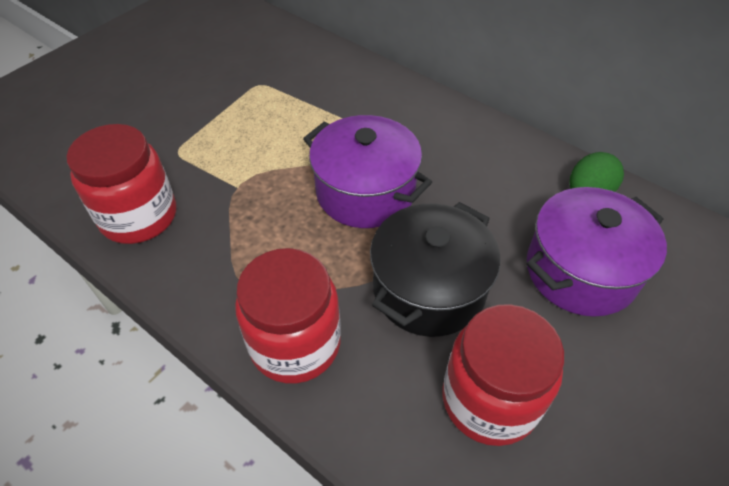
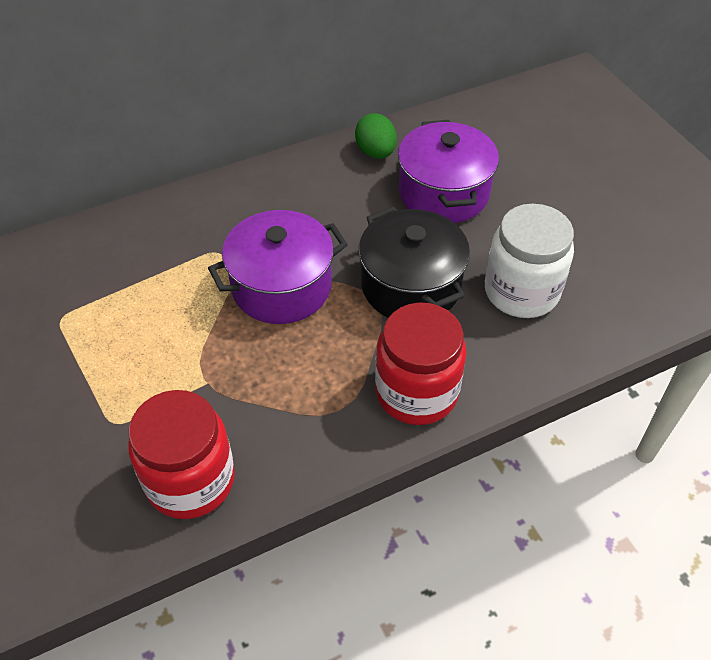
camera: 65 degrees left, 0 degrees up
red jar [443,304,564,446] -> white jar [485,204,574,318]

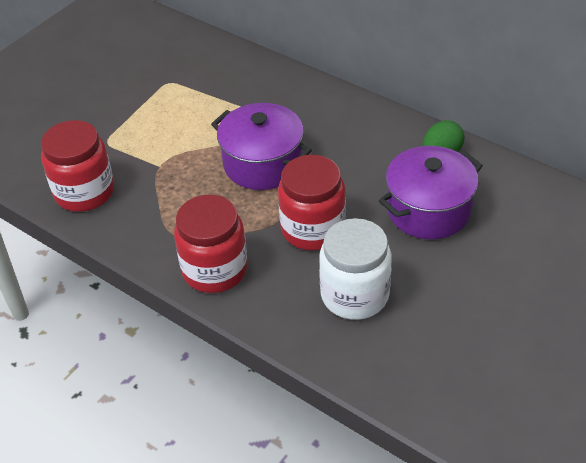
camera: 65 degrees right, 5 degrees down
black pot [359,206,470,318] -> red jar [278,155,346,250]

